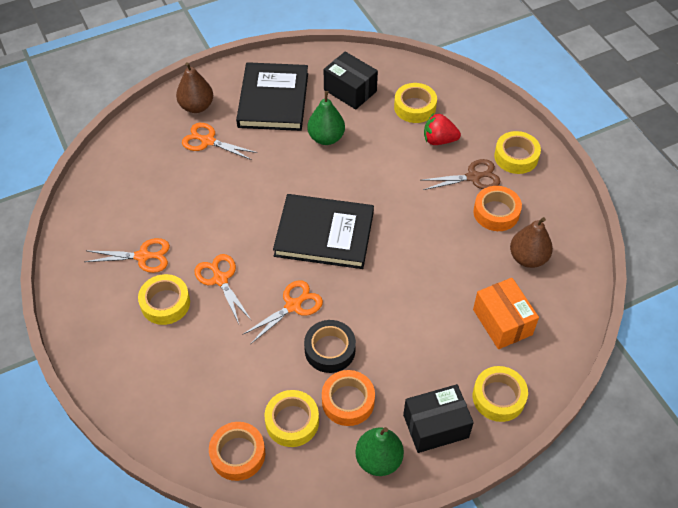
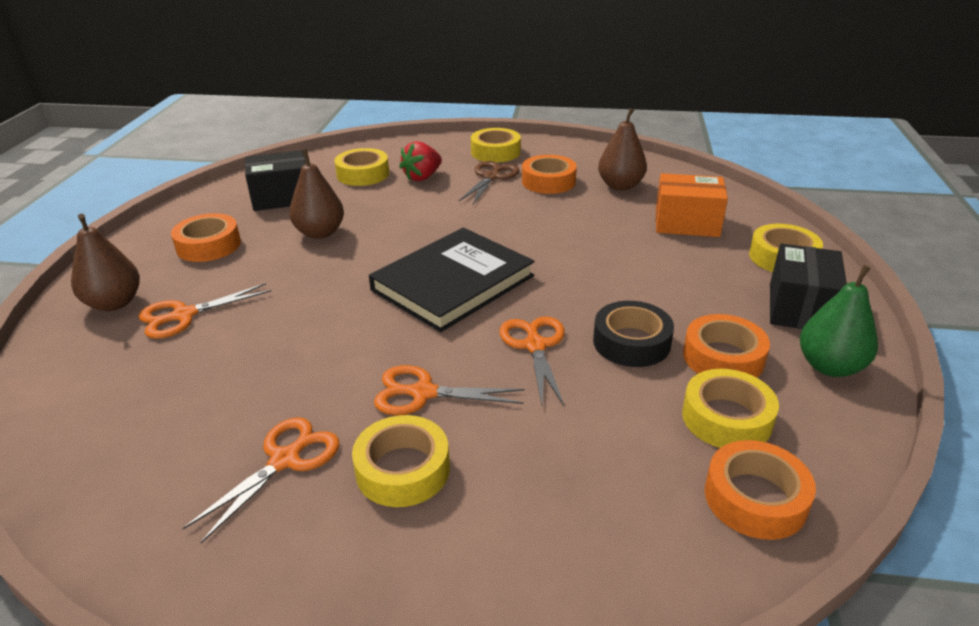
camera: 55 degrees left, 20 degrees down
black book [236,62,308,131] -> orange tape [171,213,241,262]
green pear [307,91,345,145] -> brown pear [289,149,344,239]

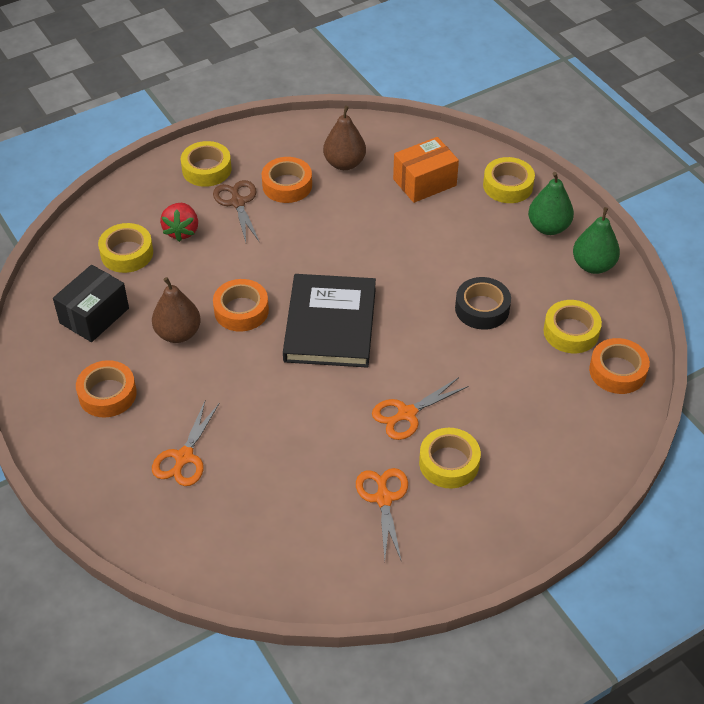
camera: 40 degrees left, 15 degrees up
brown pear [71,214,140,311] -> none
orange scissors [500,316,565,407] -> none
orange tape [683,314,770,378] -> orange tape moved to [213,279,269,332]
black box [770,244,847,329] -> green pear [528,172,574,235]

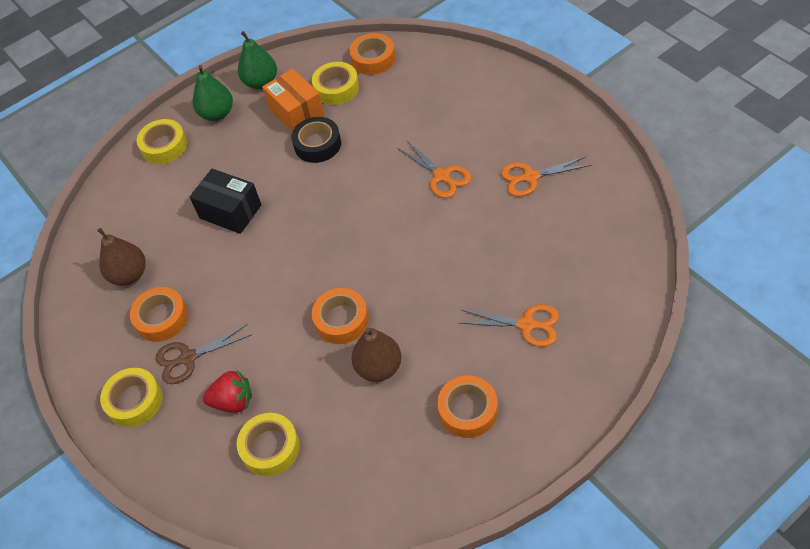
camera: 90 degrees left, 5 degrees up
black box [53,265,129,342] -> black box moved to [190,169,261,234]
black book [283,274,376,368] -> none
orange box [393,137,459,203] -> orange box moved to [262,69,325,132]
yellow tape [419,428,481,489] -> none

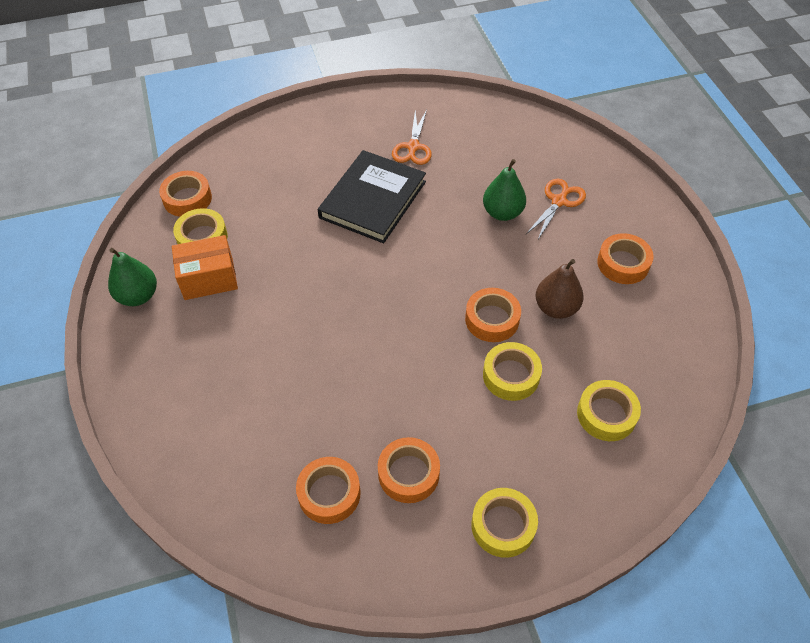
camera: 75 degrees left, 0 degrees up
brown pear [97,228,146,286] -> orange tape [296,457,361,524]
yellow tape [137,119,187,164] -> yellow tape moved to [483,342,542,401]
brown scissors [156,324,252,384] -> none
black box [190,169,261,234] -> none
green pear [193,65,233,121] -> green pear moved to [483,159,526,221]
red strawberry [203,369,252,413] -> none
black tape [291,117,341,163] -> none
orange scissors [397,141,471,198] -> black book [318,150,426,243]

